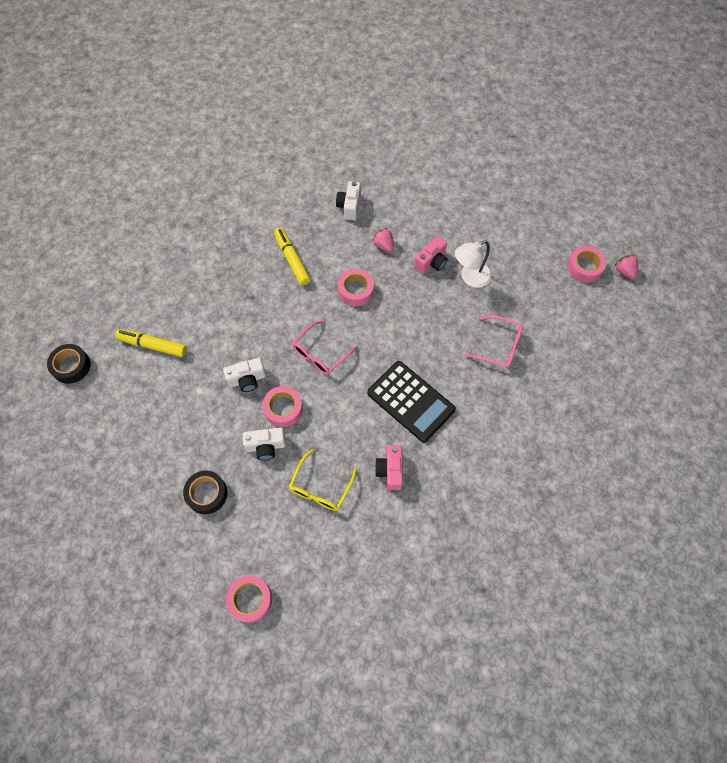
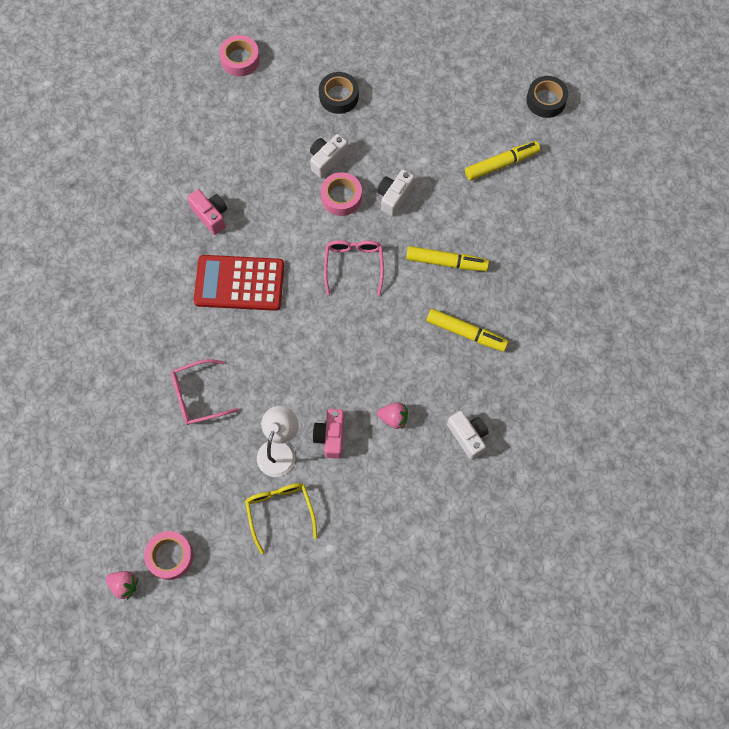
camera: 140 degrees right, 5 degrees up
yellow glasses [289,449,357,511] -> yellow glasses moved to [245,483,317,554]
pink tape [338,269,374,306] -> none
black calculator [367,361,456,443] -> red calculator [194,255,284,311]
none -> yellow marker [406,246,489,271]

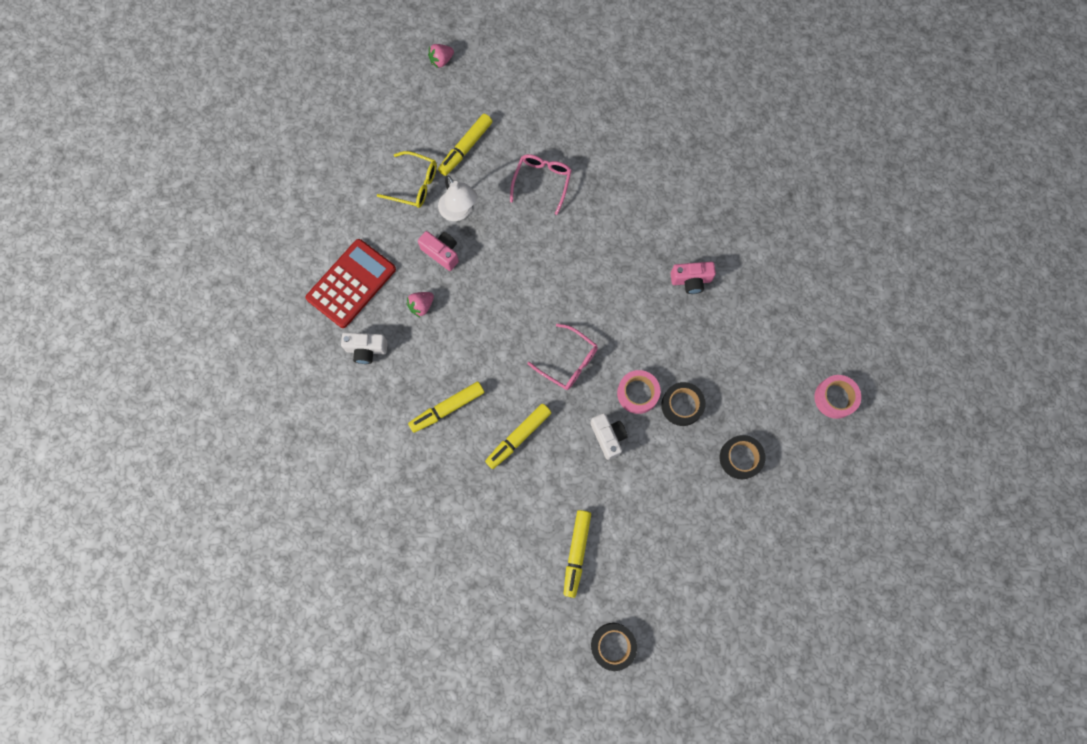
camera: 125 degrees right, 5 degrees up
pink tape [144,531,194,580] -> none
red calculator [194,255,284,311] -> red calculator moved to [305,239,396,328]
white camera [310,134,348,178] -> black tape [661,382,706,426]
none -> yellow marker [438,114,492,176]

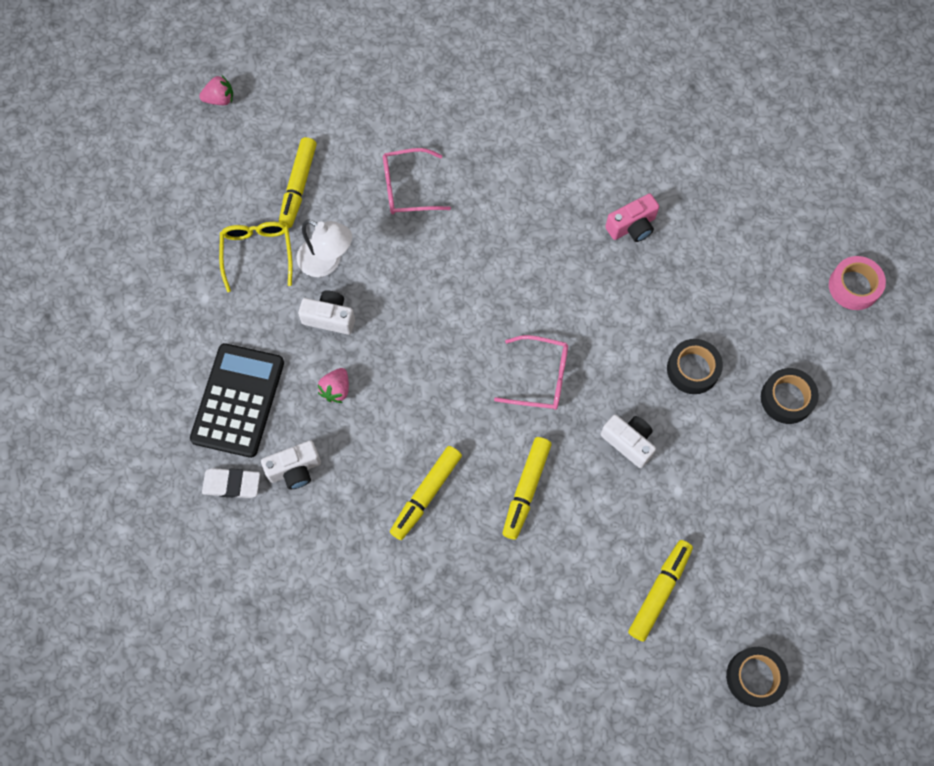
camera: 25 degrees left, 5 degrees down
red calculator [305,239,396,328] -> black calculator [190,343,284,458]
yellow glasses [377,151,437,208] -> yellow glasses turned 90 degrees counterclockwise [219,222,293,292]
pink camera [418,231,459,271] -> white camera [298,290,355,335]
pink strawberry [428,44,454,68] -> pink strawberry turned 135 degrees counterclockwise [199,75,233,105]
pink glasses [510,154,572,215] -> pink glasses turned 90 degrees counterclockwise [383,148,451,214]
yellow marker [563,510,591,598] -> yellow marker turned 135 degrees counterclockwise [628,540,693,641]
pink tape [617,370,660,414] -> none
none -> white eraser [202,468,260,498]

